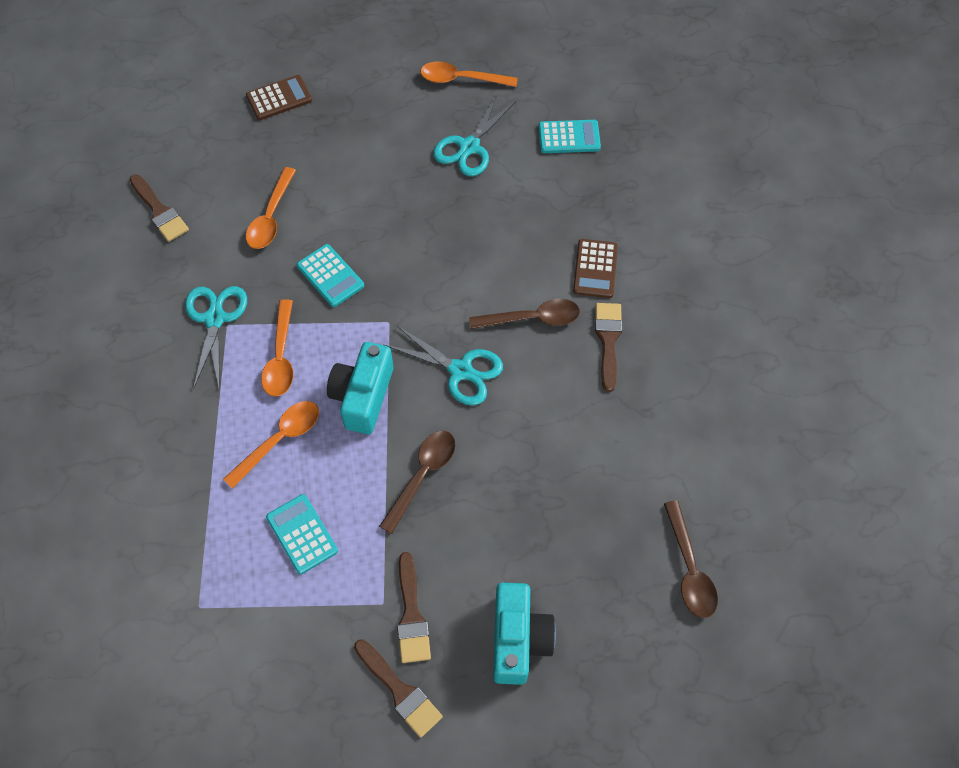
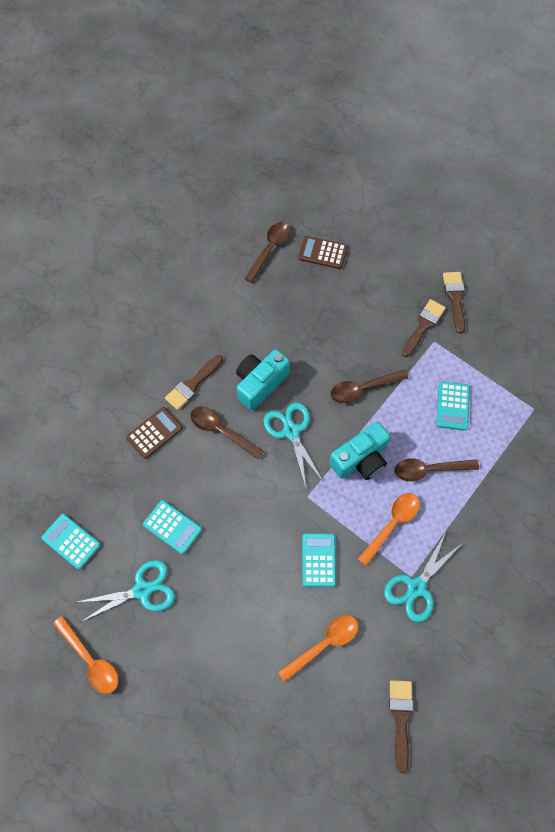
camera: 140 degrees left, 5 degrees up
orange spoon [223,401,319,489] -> brown spoon [394,458,479,481]
brown calculator [246,75,312,120] -> brown calculator moved to [298,236,348,269]
turquoise camera [493,583,556,685] -> turquoise camera moved to [236,349,290,410]
none -> turquoise calculator [143,500,202,554]

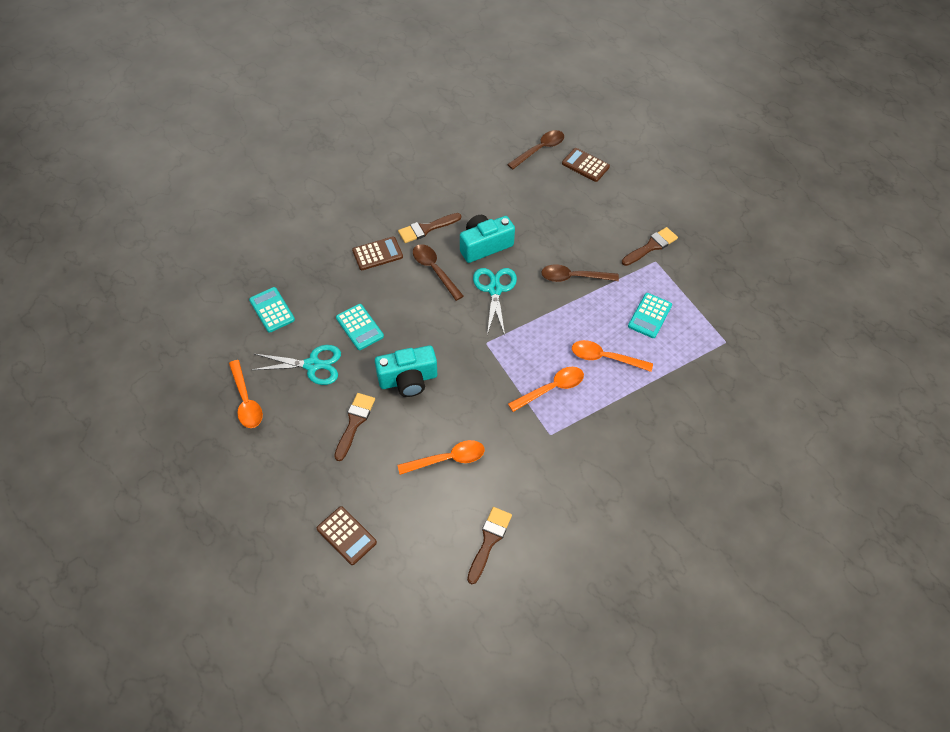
camera: 20 degrees right, 10 degrees down
turquoise calculator [302,533,336,587] -> none
turquoise camera [329,422,391,480] -> turquoise camera moved to [375,345,437,397]
turquoise scissors [384,532,460,623] -> none
brown spoon [394,458,479,481] -> orange spoon [572,340,653,372]
brown brush [443,272,465,334] -> brown brush moved to [334,393,375,461]
none -> brown calculator [317,506,377,565]

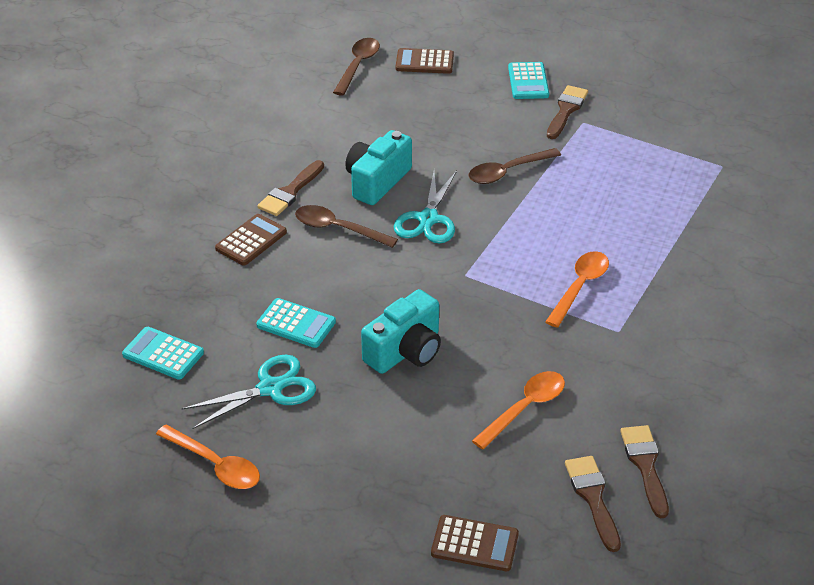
camera: 30 degrees left, 15 degrees down
brown brush [334,393,375,461] -> brown brush moved to [565,456,621,552]
turquoise scissors [473,268,517,335] -> turquoise scissors turned 135 degrees counterclockwise [394,171,457,243]
orange spoon [572,340,653,372] -> none
turquoise calculator [628,293,672,338] -> turquoise calculator moved to [508,62,549,99]

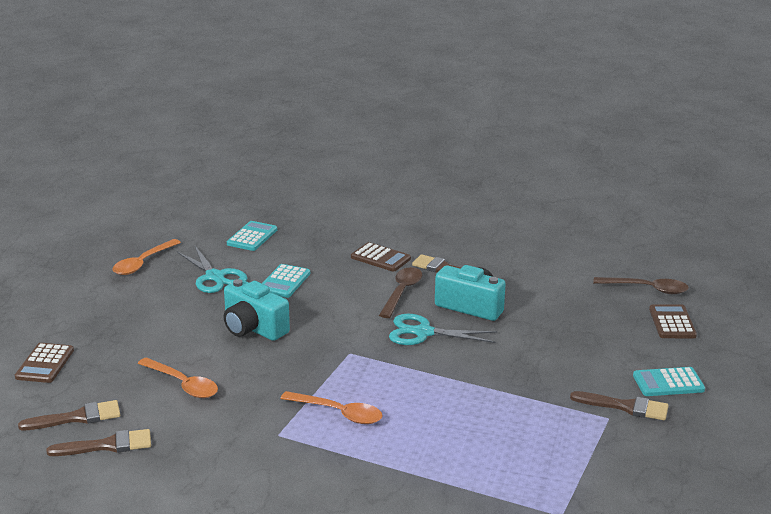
camera: 85 degrees right, 15 degrees down
brown spoon [469,148,561,184] -> none

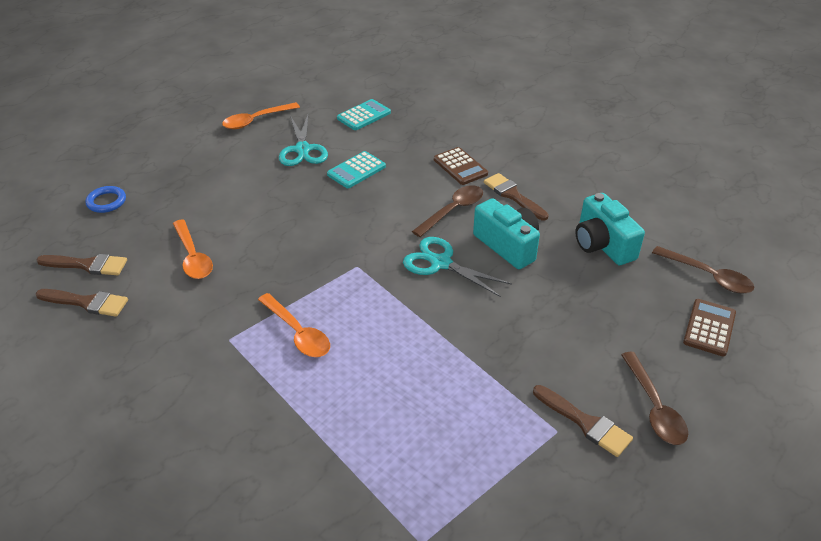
camera: 25 degrees right, 15 degrees up
brown calculator [15,343,74,383] -> blue ring [86,186,126,213]
turquoise camera [224,279,290,341] -> turquoise camera moved to [575,193,645,265]
turquoise calculator [633,367,705,396] -> brown spoon [621,352,688,445]

